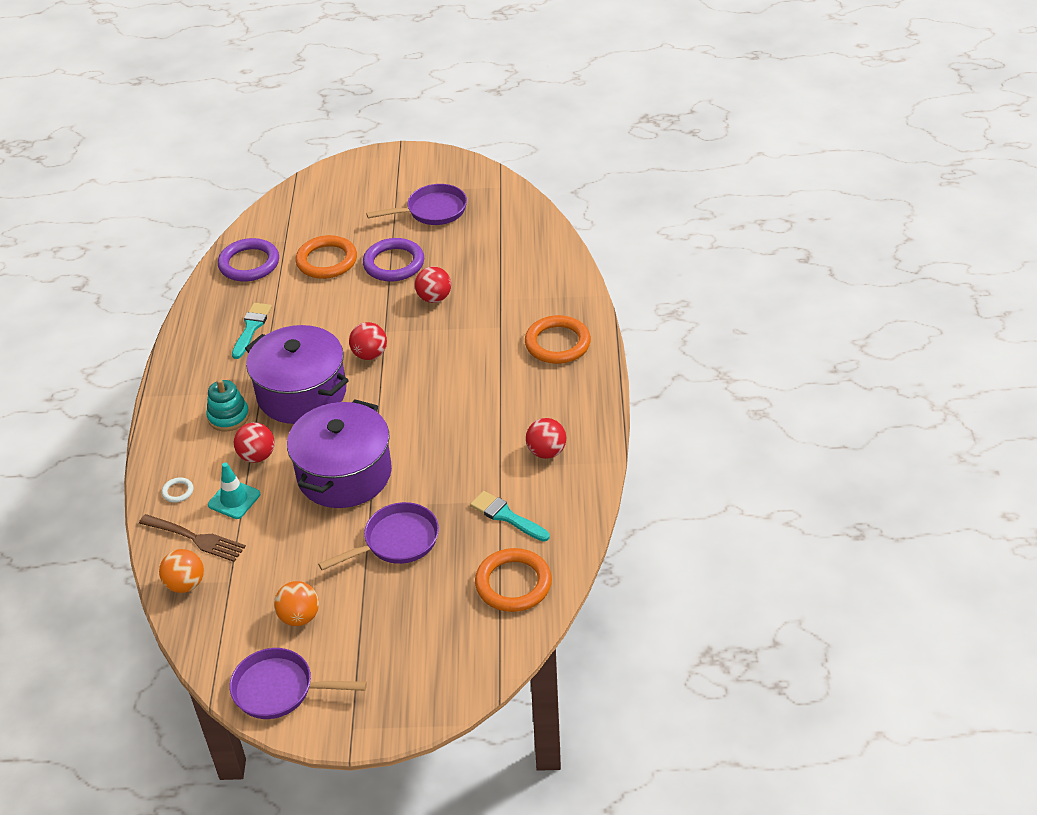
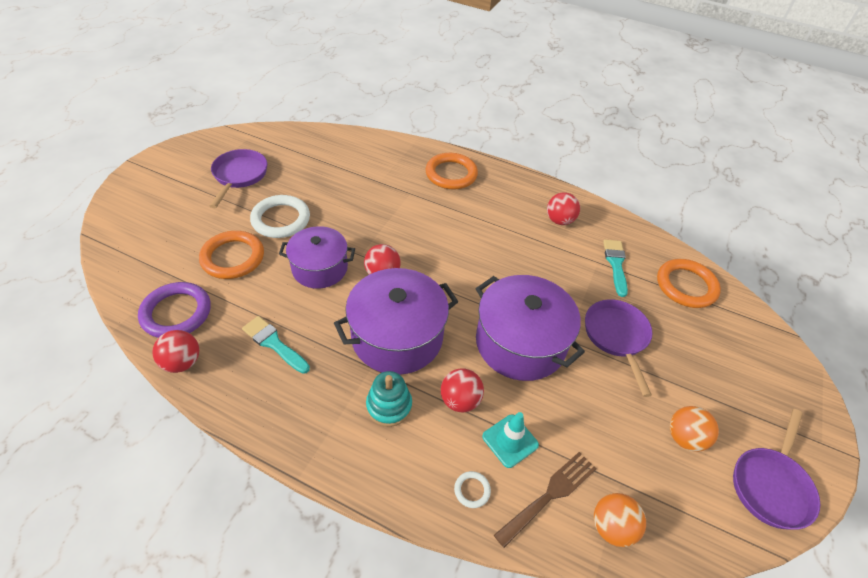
camera: 70 degrees left, 5 degrees up
purple ring [363,238,424,282] -> white ring [250,195,310,238]
red ball [415,266,451,303] -> red ball moved to [152,330,199,373]
turquoise brush [470,491,550,542] -> turquoise brush turned 120 degrees clockwise [603,240,628,297]
none -> purple pot [279,226,355,289]

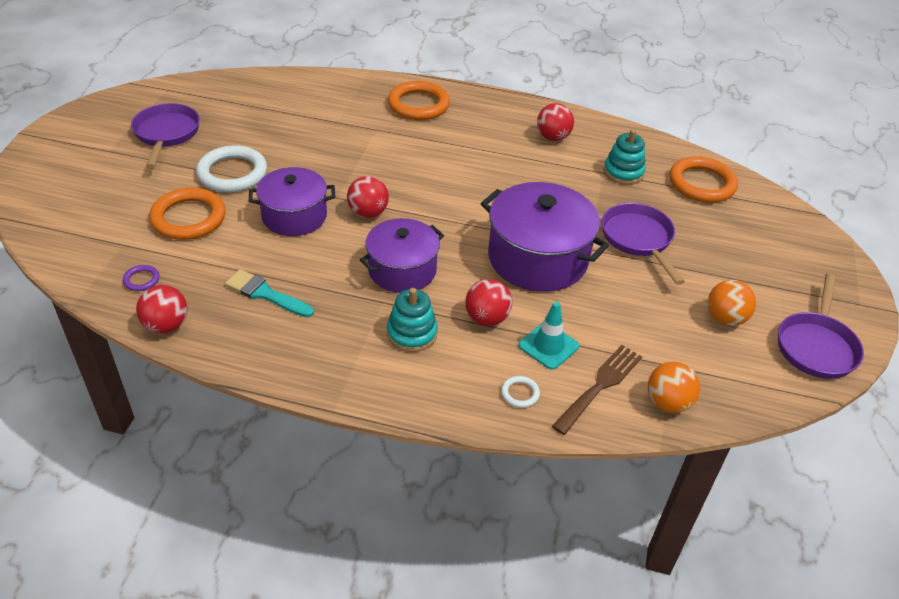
camera: 10 degrees left, 5 degrees down
purple ring [138,282,211,338] -> purple ring [123,265,159,291], size x0.44
purple pot [334,268,458,375] -> purple pot [360,218,444,293], size x0.66
turquoise brush [603,240,628,297] -> turquoise stacking toy [604,129,646,185]

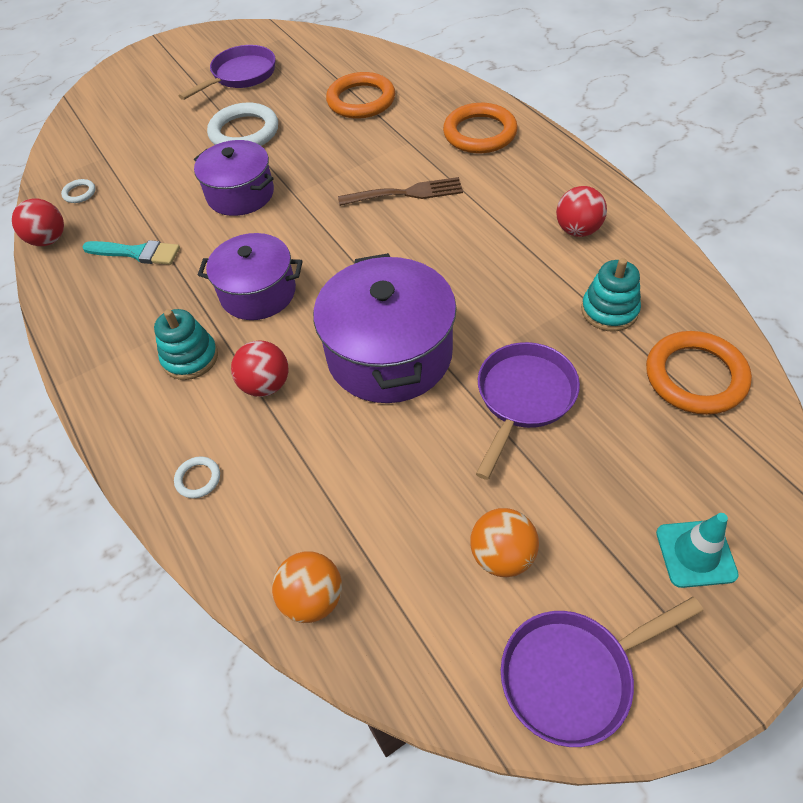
camera: 50 degrees right, 10 degrees up
purple ring [123,265,159,291] -> white ring [61,179,96,203]
orange ring [149,188,226,240] -> orange ring moved to [326,72,395,119]
turquoise brush [225,269,314,318] -> turquoise brush turned 120 degrees clockwise [82,240,180,265]
red ball [347,176,389,218] -> none
turquoise traffic cone [519,302,579,370] -> turquoise traffic cone moved to [656,513,739,588]
brown fork [552,345,642,435] -> brown fork moved to [338,177,463,206]

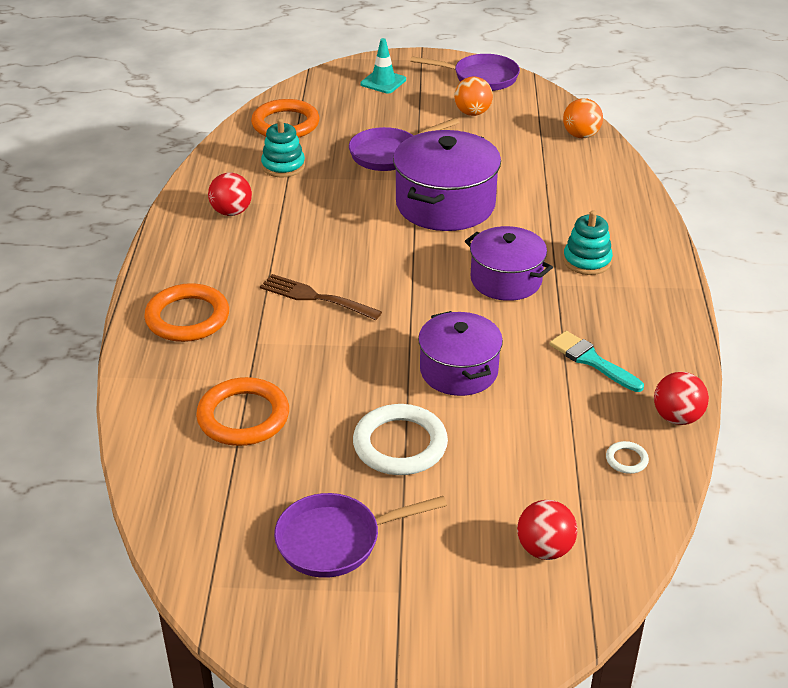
camera: 150 degrees left, 15 degrees down
white ring [174,456,220,498] -> none
red ball [231,340,288,397] -> red ball moved to [517,500,577,560]

